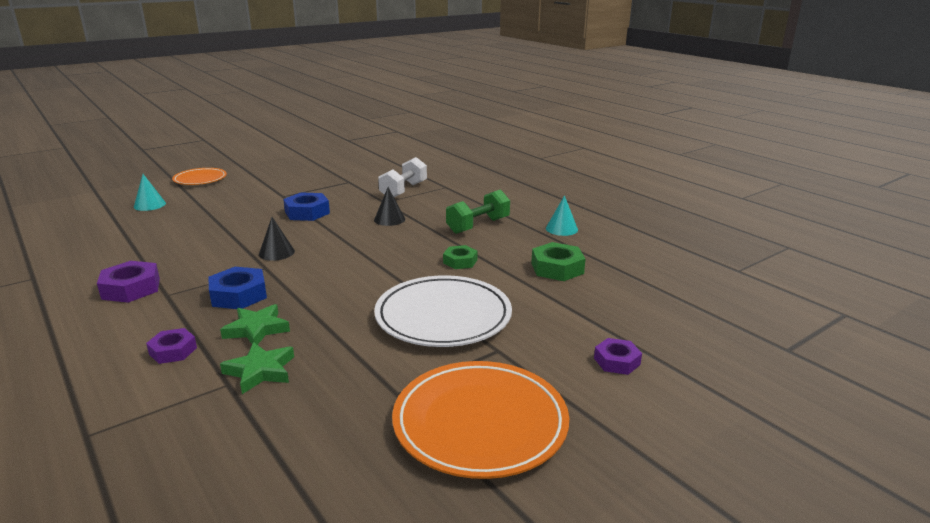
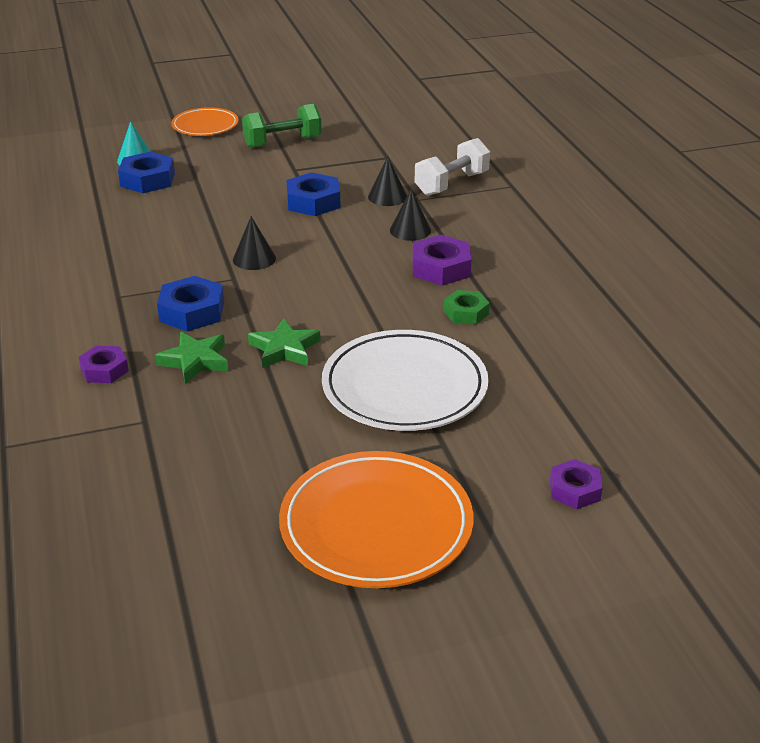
camera: 20 degrees right, 10 degrees up
purple nut [97,261,160,303] -> purple nut moved to [413,235,471,286]
green star [220,342,294,394] -> green star moved to [248,318,321,368]
green dumbbell [446,189,510,234] -> green dumbbell moved to [242,104,322,148]
green nut [531,242,586,281] -> none
turquoise cone [546,195,578,236] -> none
none -> blue nut [118,151,175,193]
none -> black cone [368,157,407,206]

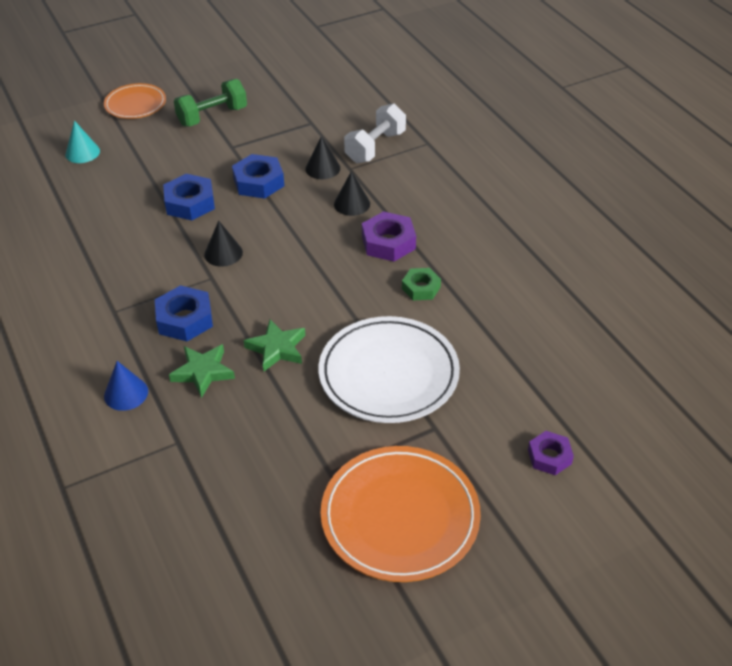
camera: 10 degrees left, 10 degrees up
purple nut [78,346,129,383] -> blue cone [104,361,148,411]
blue nut [118,151,175,193] -> blue nut moved to [163,174,215,220]

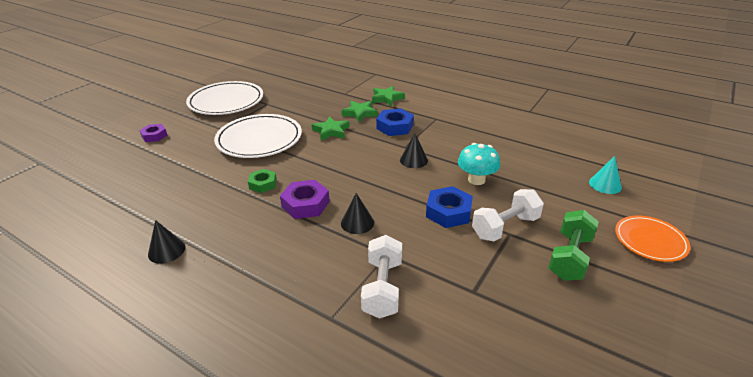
camera: 150 degrees right, 10 degrees down
blue cone [104,361,148,411] -> green star [372,86,405,106]
blue nut [163,174,215,220] -> turquoise mushroom [458,143,500,185]
black cone [305,136,340,179] -> black cone moved to [148,220,186,264]
orange plate [321,446,481,582] -> white plate [186,81,263,115]
none -> white dumbbell [472,189,544,241]

